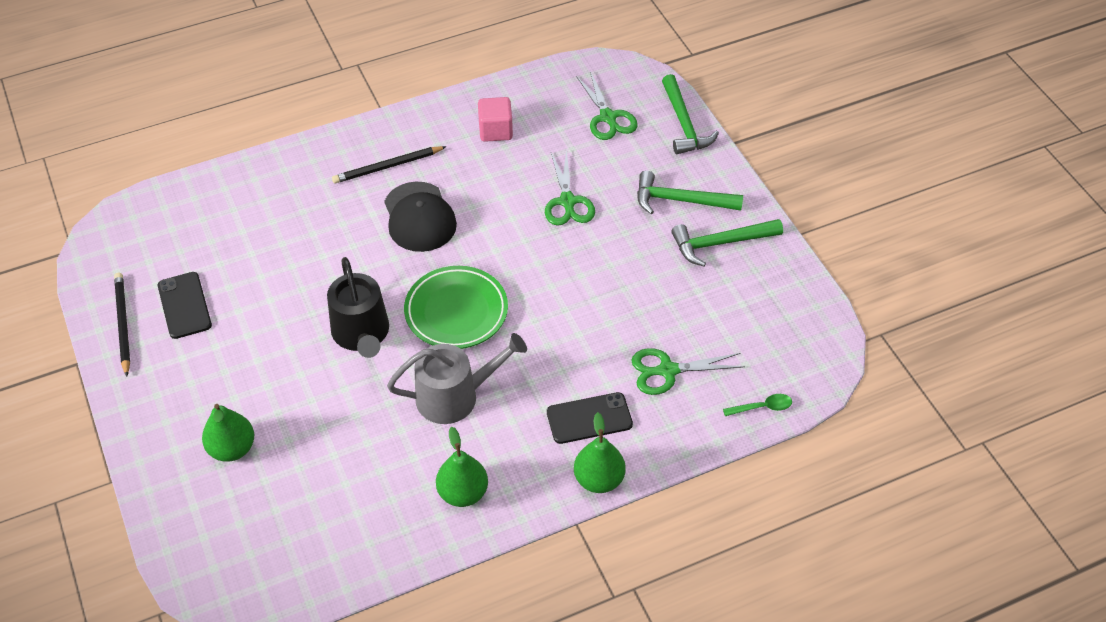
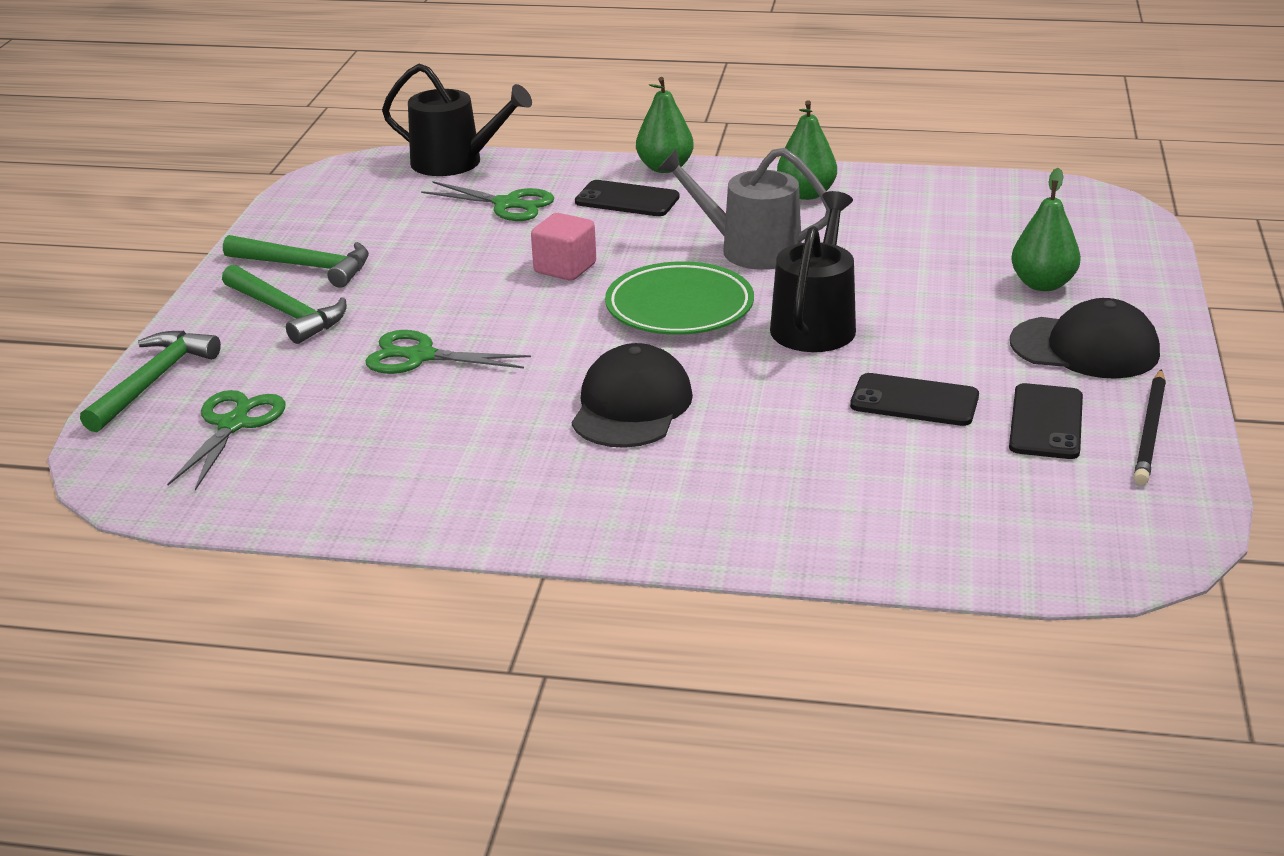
camera: 145 degrees left, 20 degrees down
black pencil [332,146,447,183] -> none
pink cube [478,97,513,142] -> pink cube moved to [531,213,596,281]
green scissors [545,149,595,226] -> green scissors turned 105 degrees counterclockwise [366,330,531,374]
green spoon [723,394,792,416] -> black watering can [382,63,532,176]
none -> black phone [850,373,979,426]
none -> black cap [1010,298,1160,379]

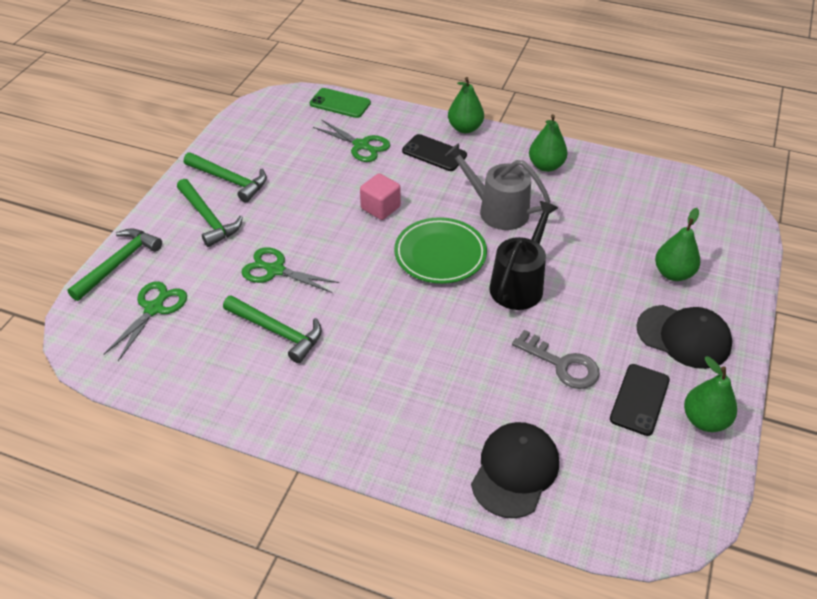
camera: 10 degrees right, 15 degrees up
black watering can [382,63,532,176] -> green phone [310,88,371,118]
black cap [572,343,693,448] -> black cap moved to [471,422,559,518]
black phone [850,373,979,426] -> grey key [512,330,600,389]
black pencil [1134,369,1166,485] -> green pear [684,356,737,432]
none -> green hammer [223,295,322,363]

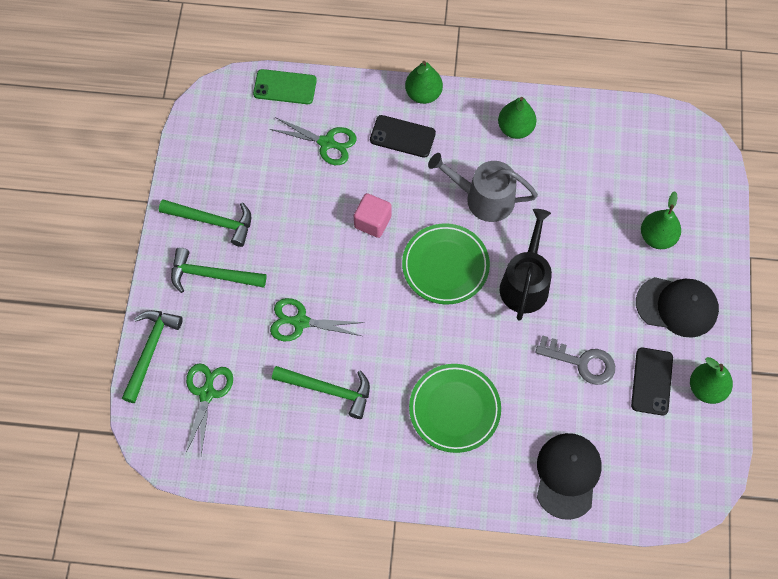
camera: 15 degrees left, 20 degrees up
green hammer [177,179,243,247] -> green hammer turned 150 degrees clockwise [171,248,266,293]
none -> green plate [409,364,501,453]

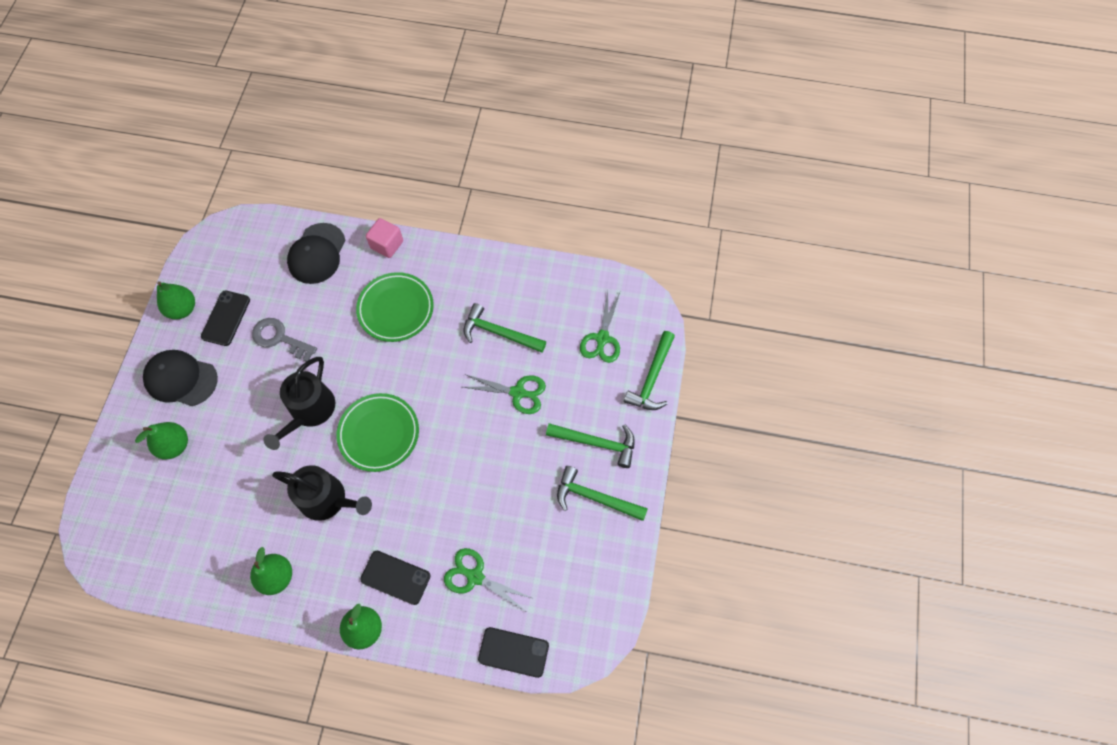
camera: 175 degrees left, 0 degrees up
green phone [253,69,317,104] -> black phone [478,627,549,678]
pink cube [354,193,392,238] -> pink cube moved to [366,218,403,258]
grey watering can [428,153,538,222] -> black watering can [272,465,372,521]

